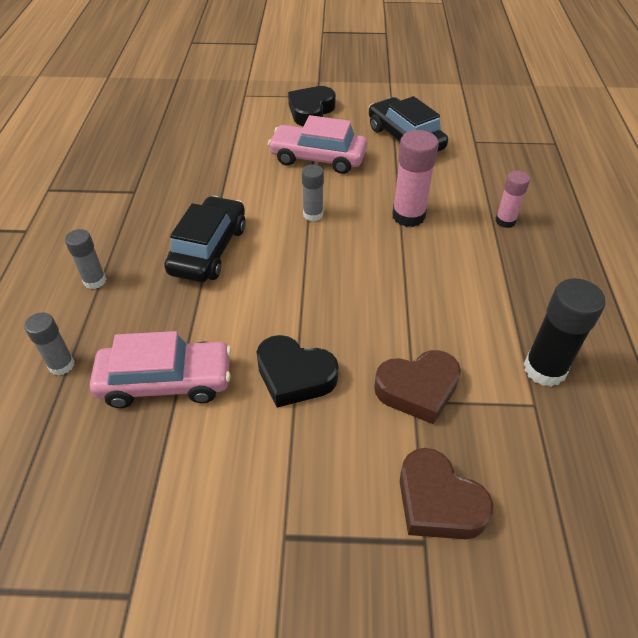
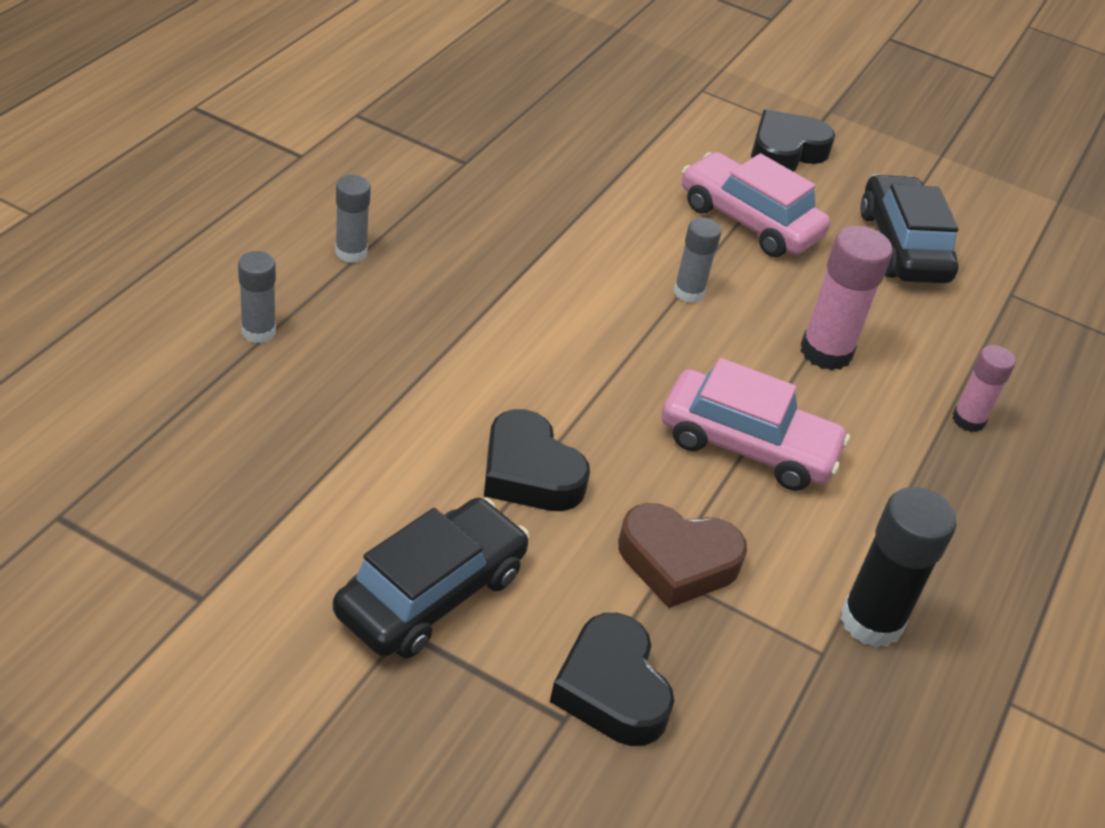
camera: 20 degrees right, 5 degrees down
pink car [90,331,232,408] -> pink car moved to [661,358,850,491]
black car [164,196,246,282] -> black car moved to [333,498,530,659]
brown heart [400,448,493,539] -> black heart [550,613,674,746]

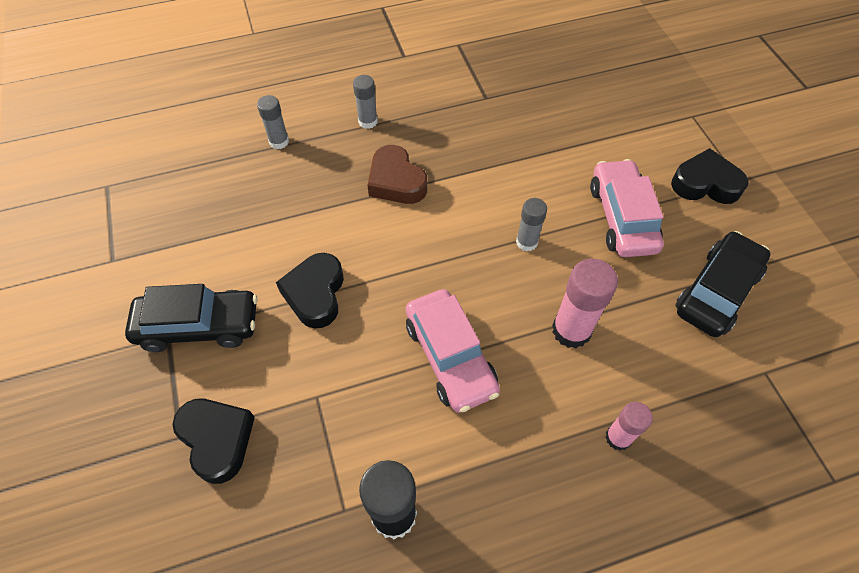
camera: 50 degrees right, 15 degrees up
black heart [550,613,674,746] -> black heart turned 120 degrees clockwise [172,399,255,484]
brown heart [618,503,747,608] -> brown heart moved to [367,145,427,204]

